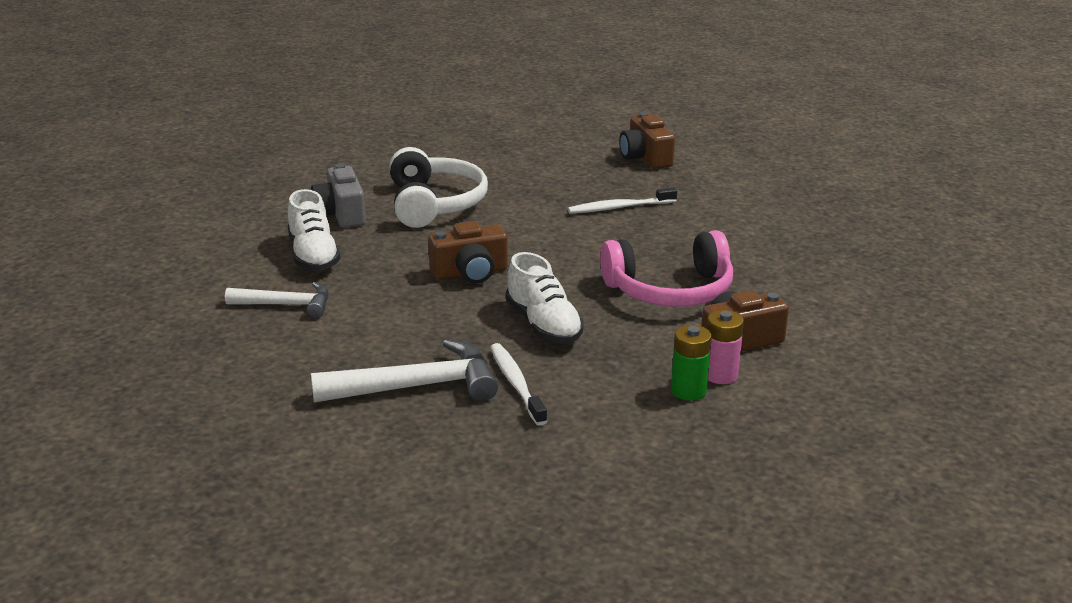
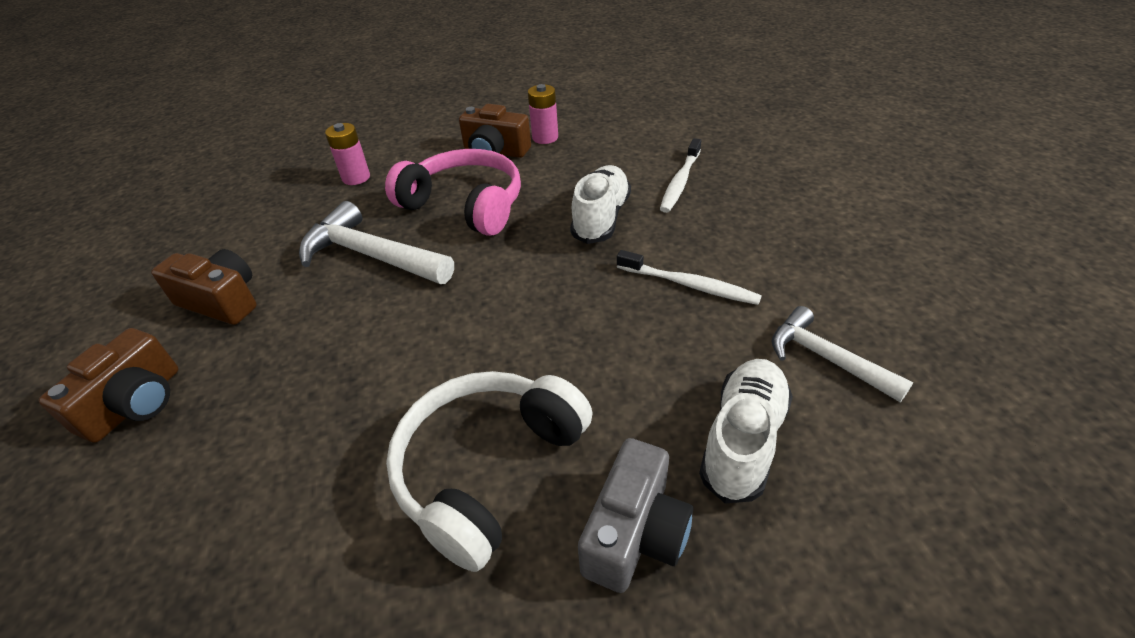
camera: 135 degrees left, 15 degrees up
white hammer [311,339,498,403] -> white hammer moved to [299,201,454,284]
brown camera [428,221,508,284] -> brown camera moved to [151,249,257,325]
white toothbrush [568,187,677,214] -> white toothbrush moved to [617,250,762,305]
green battery [671,325,712,401] -> none
none -> pink battery [325,123,370,185]

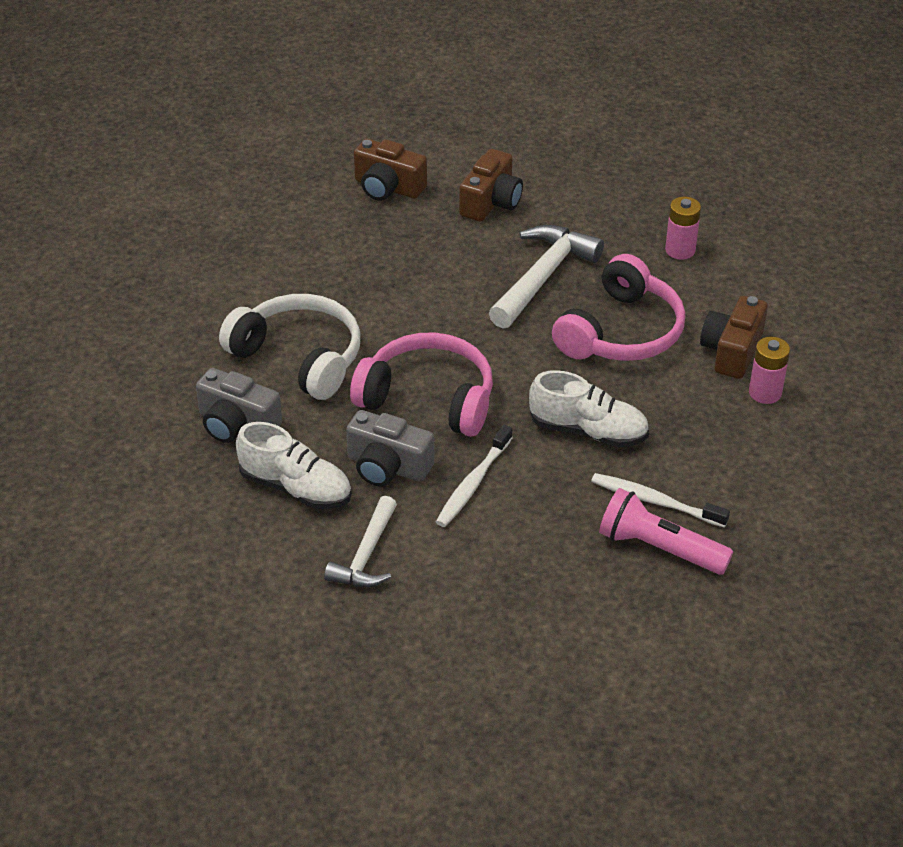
camera: 90 degrees right, 0 degrees up
white hammer [772,306,913,402] -> white hammer turned 150 degrees clockwise [324,496,397,587]
none -> grey camera [346,410,434,486]
none -> pink headphones [350,333,493,437]
none -> pink flashlight [599,488,733,575]

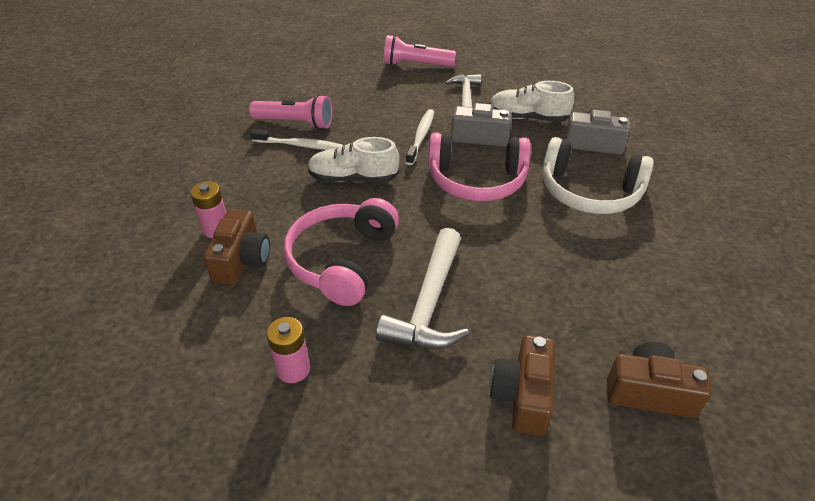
camera: 165 degrees right, 0 degrees up
none -> pink flashlight [384,35,456,67]

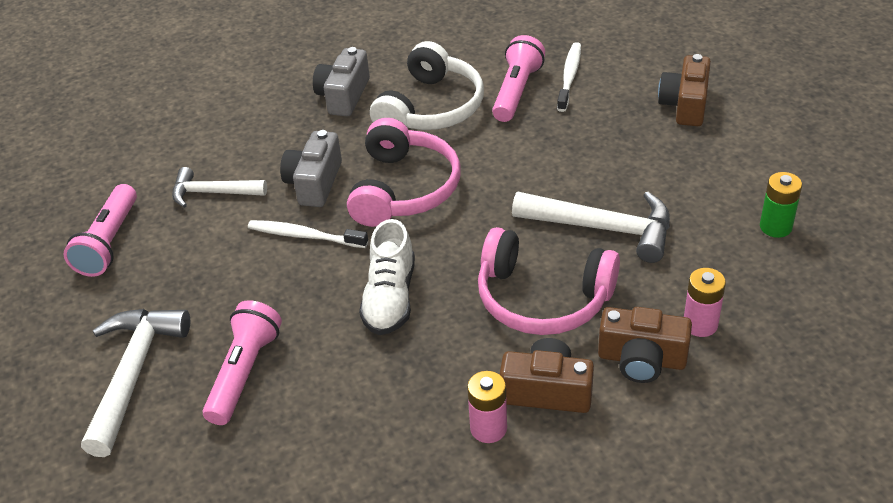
camera: 85 degrees left, 0 degrees up
white toothbrush [250,129,343,150] -> white toothbrush moved to [557,42,581,112]
white shoe [489,81,575,122] -> none
brown camera [490,335,555,436] -> brown camera moved to [598,307,692,383]
none -> white hammer [81,309,190,457]
none -> pink flashlight [492,35,545,122]
none -> green battery [760,172,802,238]

